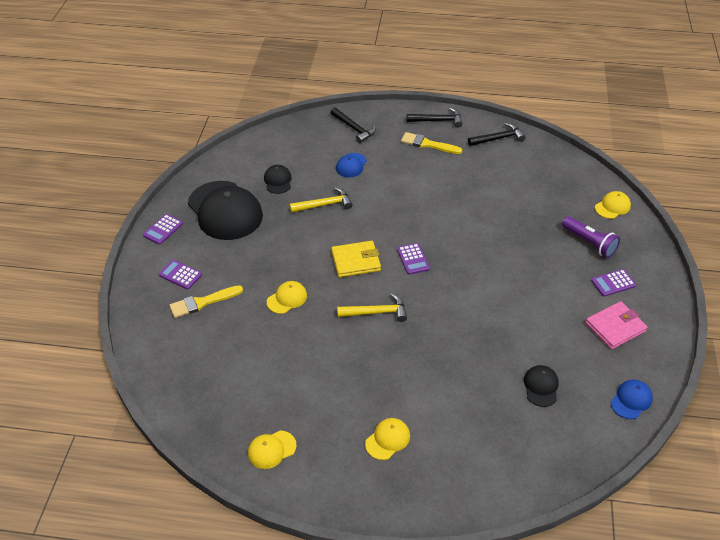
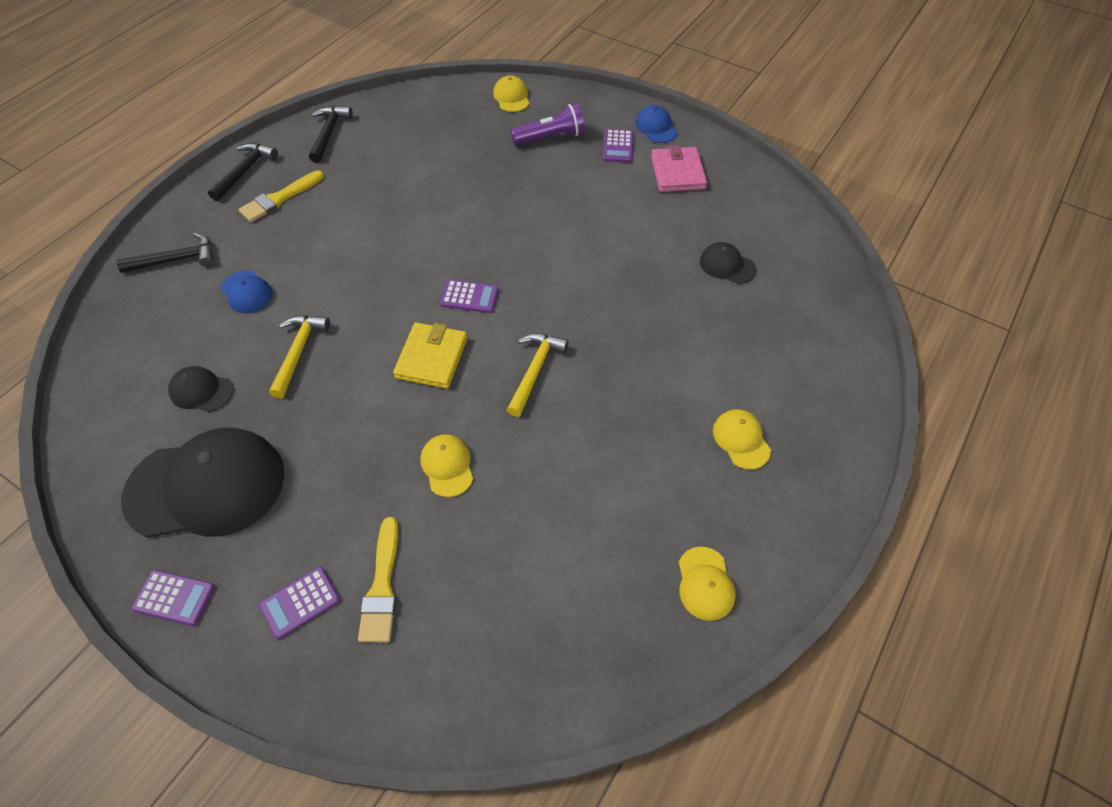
camera: 65 degrees left, 10 degrees up
purple calculator [143,214,183,245] -> purple calculator turned 45 degrees counterclockwise [132,570,215,626]
blue cap [611,380,653,419] -> blue cap moved to [635,105,677,143]

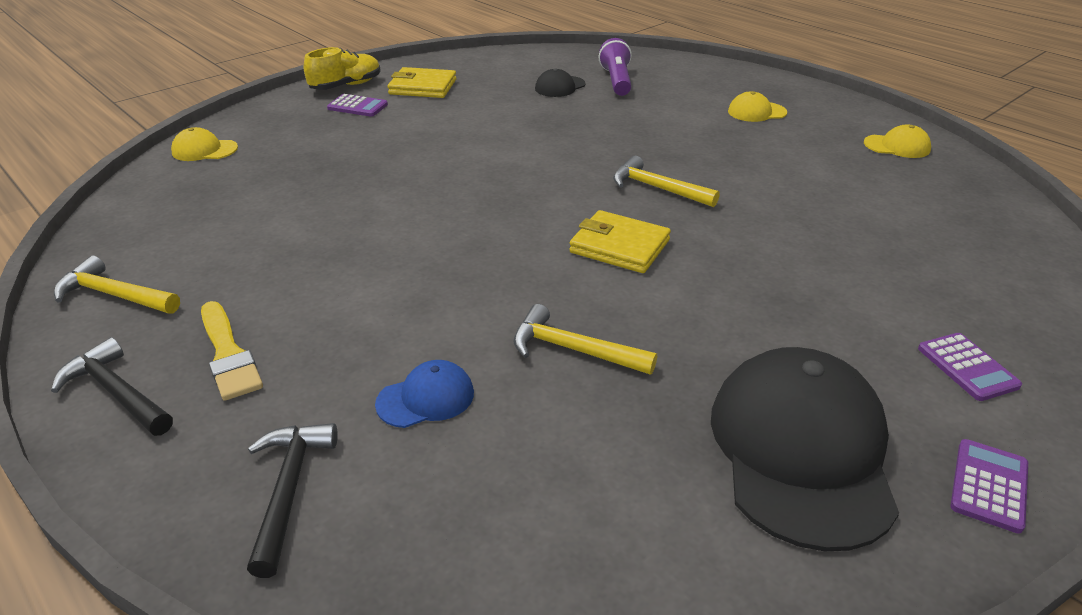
camera: 75 degrees left, 20 degrees down
black cap [168,366,234,412] -> none
black hammer [309,106,353,163] -> yellow hammer [54,255,180,313]
yellow brush [358,517,398,642] -> none
yellow cap [420,434,473,497] -> none
purple calculator [440,280,499,313] -> none
purple flashlight [511,103,585,145] -> purple flashlight moved to [599,38,632,96]
blue cap [635,105,677,143] -> yellow shoe [304,47,381,90]
pink wallet [651,145,707,192] -> yellow wallet [388,67,457,98]

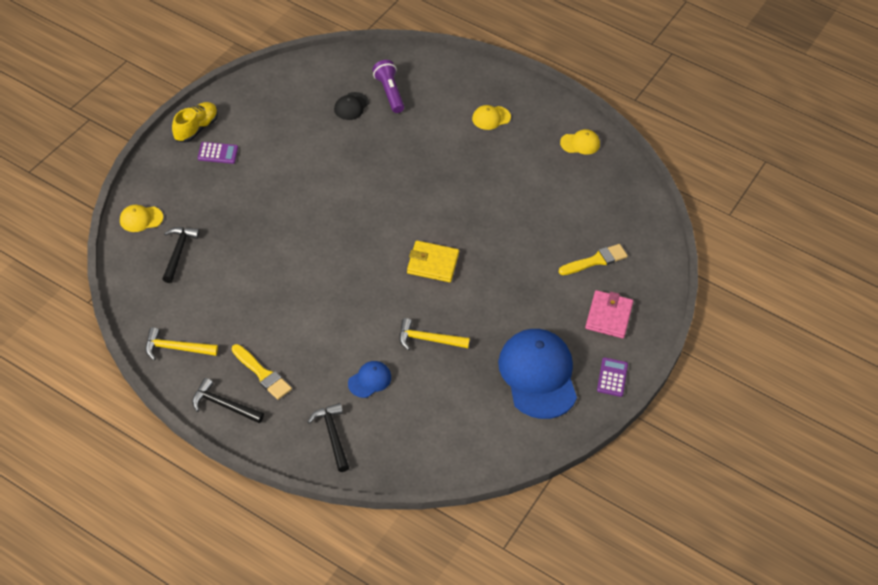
camera: 20 degrees left, 15 degrees up
yellow wallet [388,67,457,98] -> none
yellow hammer [613,156,720,207] -> none
black cap [711,347,899,551] -> blue cap [498,329,577,419]
purple calculator [918,333,1022,401] -> pink wallet [585,290,633,339]
none -> black hammer [162,227,200,283]
none -> yellow brush [559,244,628,275]

